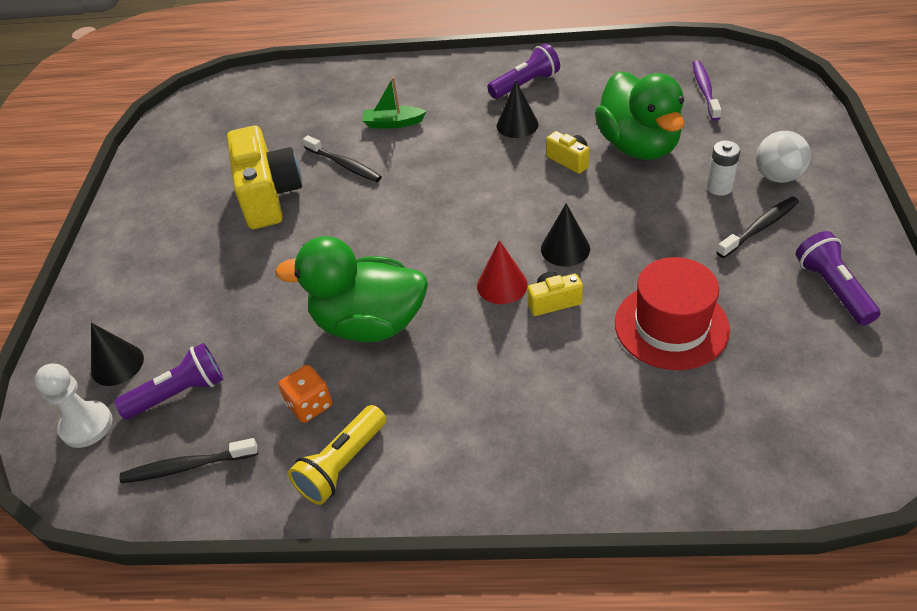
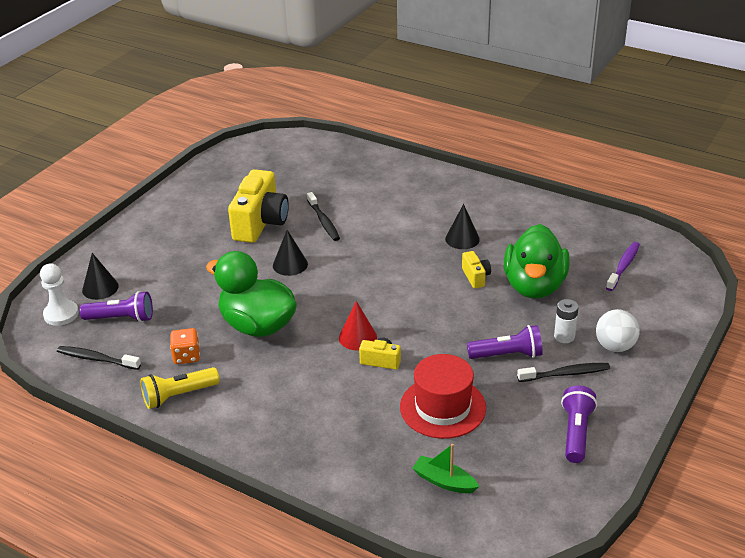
camera: 25 degrees right, 10 degrees down
green boat [362,77,427,128] -> green boat moved to [413,444,479,493]
purple flashlight [487,43,560,99] -> purple flashlight moved to [467,325,543,359]
black cone [541,203,590,267] -> black cone moved to [273,230,308,276]

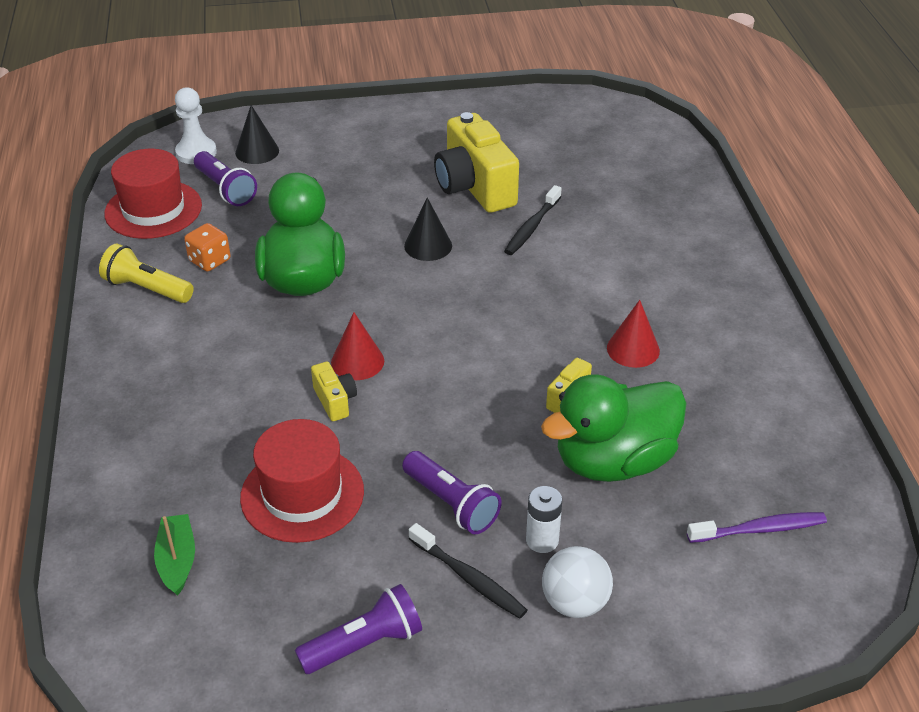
camera: 50 degrees right, 5 degrees up
black toothbrush [57,346,141,370] -> red hat [104,149,202,239]
yellow camera [228,169,289,243] -> yellow camera turned 90 degrees clockwise [434,112,519,213]
black cone [445,204,480,249] -> red cone [607,300,660,368]

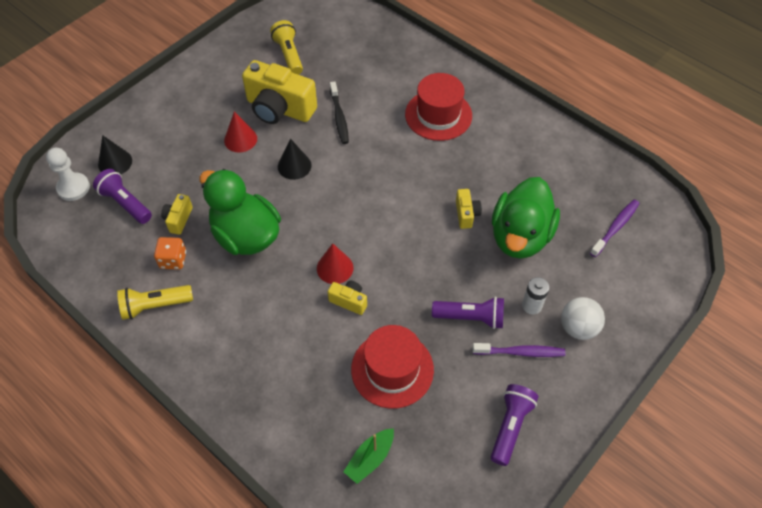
camera: 40 degrees left, 15 degrees up
red hat [104,149,202,239] -> red hat moved to [405,73,472,141]
green boat [154,514,195,596] -> green boat turned 90 degrees counterclockwise [343,428,394,484]
purple flashlight [194,151,257,206] -> purple flashlight turned 150 degrees counterclockwise [93,169,152,224]
black toothbrush [409,523,527,619] -> purple toothbrush [472,343,565,357]
red cone [607,300,660,368] -> red cone moved to [224,112,257,153]
none -> yellow camera [161,194,193,235]
none -> yellow flashlight [270,20,303,75]

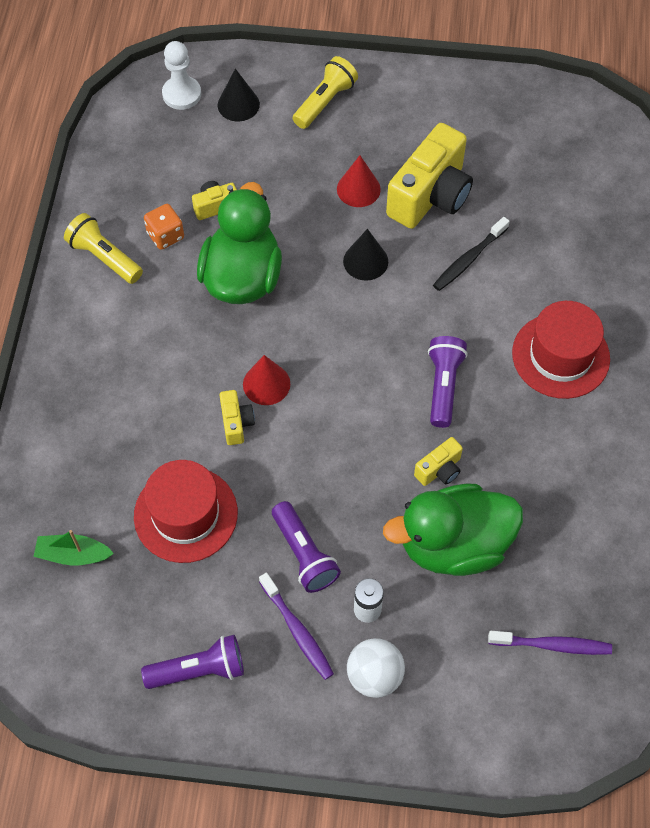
camera: 55 degrees right, 5 degrees up
purple flashlight [93,169,152,224] -> purple flashlight moved to [428,336,468,428]
yellow camera [242,60,317,124] -> yellow camera turned 135 degrees counterclockwise [386,123,473,229]
yellow flashlight [270,20,303,75] -> yellow flashlight moved to [293,56,358,129]

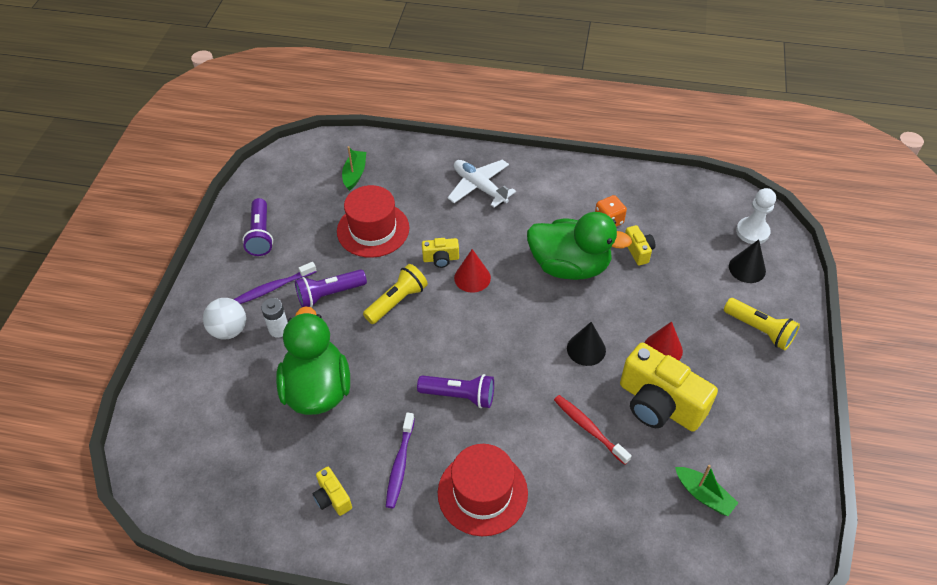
camera: 95 degrees right, 10 degrees down
yellow flashlight [64,213,143,284] -> yellow flashlight moved to [363,264,428,324]
yellow camera [414,437,463,486] -> yellow camera moved to [313,467,352,516]
black toothbrush [433,217,510,291] -> red toothbrush [554,395,632,465]
purple toothbrush [488,631,612,655] -> purple toothbrush moved to [386,412,415,508]
none -> white plane [447,159,516,208]
none -> green boat [675,465,738,516]

